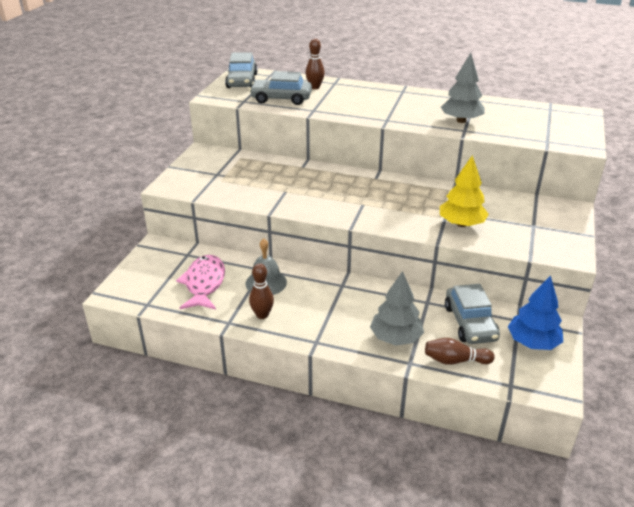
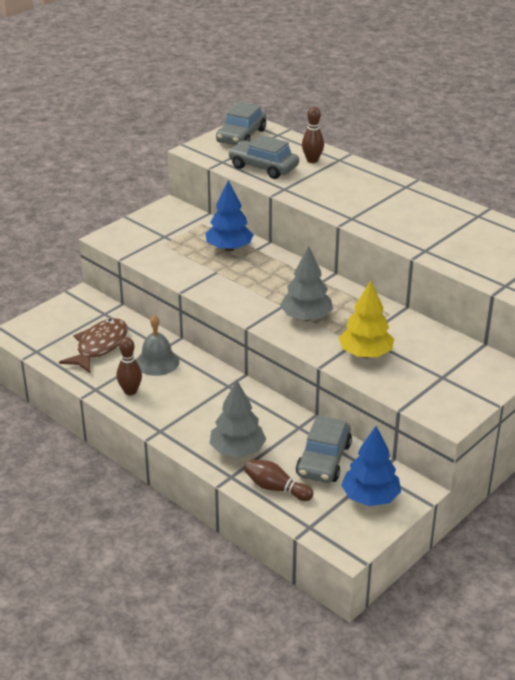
camera: 25 degrees right, 0 degrees up
pink fish [176,255,225,310] -> brown fish [59,318,128,373]
grey tree [441,53,485,123] -> grey tree moved to [280,246,333,321]
none -> blue tree [205,180,253,251]

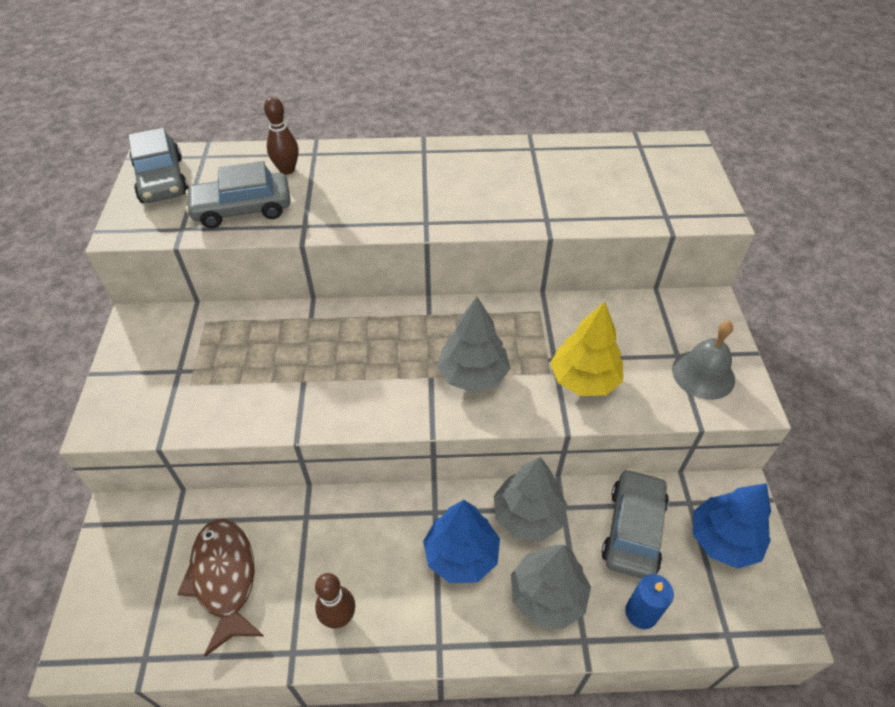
camera: 45 degrees left, 15 degrees up
grey bell [136,315,179,376] -> grey bell moved to [672,321,735,400]
blue tree [205,180,253,251] -> blue tree moved to [423,500,500,583]
brown bowling pin [245,459,313,501] -> blue candle [625,574,674,629]
grey car [296,415,352,483] -> grey car turned 135 degrees counterclockwise [601,469,669,579]
none -> grey tree [494,457,568,541]

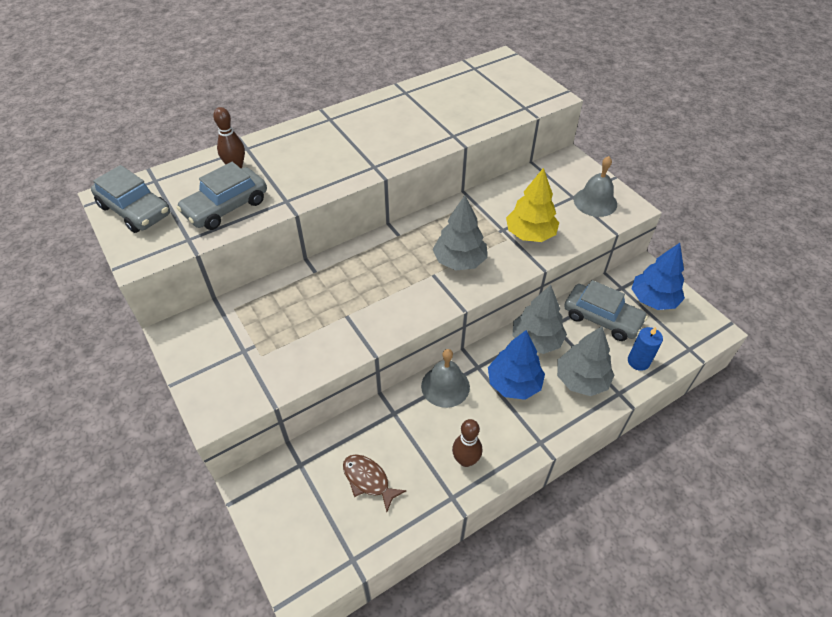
camera: 30 degrees left, 0 degrees up
brown fish [177,519,264,657] -> brown fish [343,455,407,512], size x0.64
grey car [601,469,669,579] -> grey car turned 135 degrees clockwise [564,280,648,341]
none -> grey bell [421,349,470,408]

